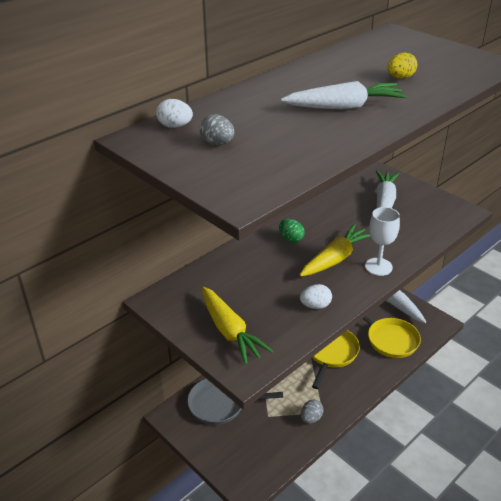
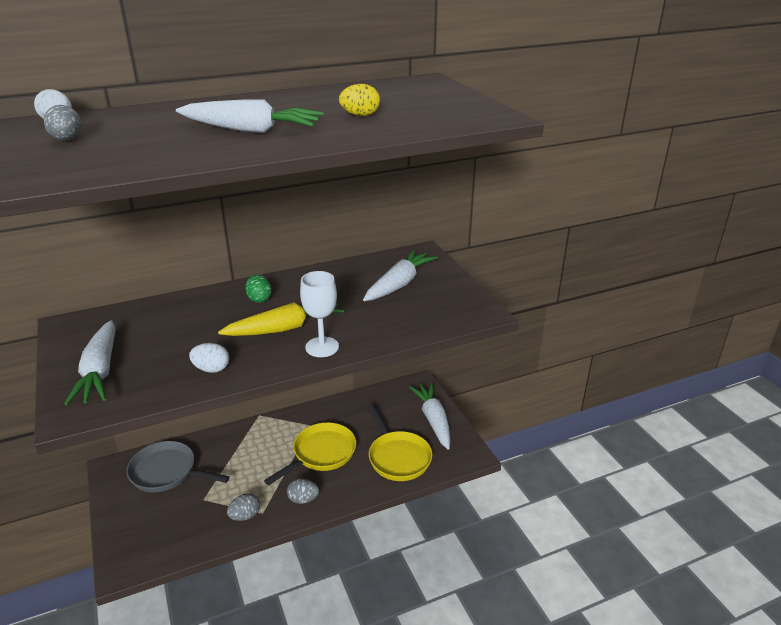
camera: 20 degrees right, 5 degrees down
yellow carrot [202,287,273,365] -> white carrot [64,320,116,405]
none -> grey egg [287,479,319,504]

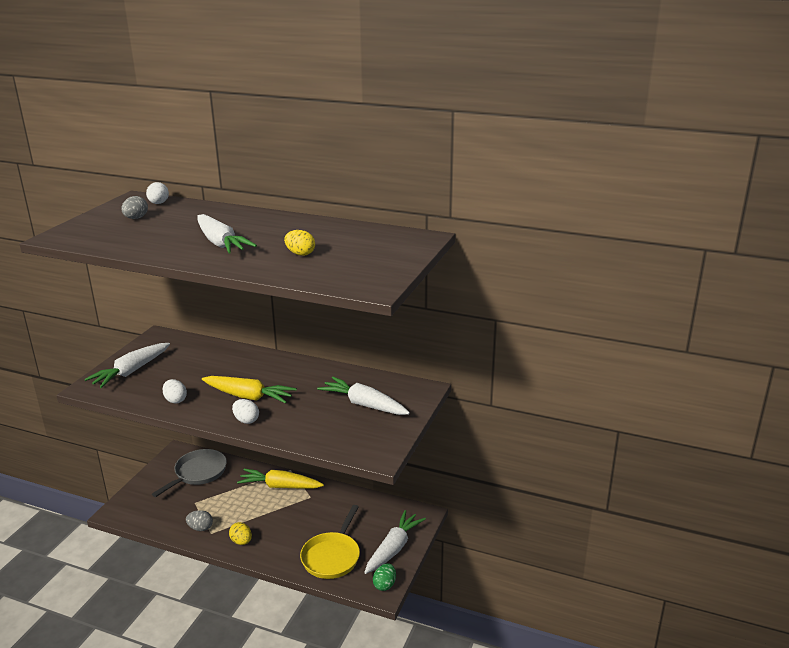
camera: 45 degrees right, 5 degrees down
grey pan [127,441,230,492] -> grey pan turned 60 degrees clockwise [152,449,227,497]
green egg [245,274,272,303] -> green egg moved to [373,563,396,591]
yellow pan [264,422,356,485] -> none
grey egg [287,479,319,504] -> yellow egg [229,522,252,545]
white goblet [300,271,339,357] -> white egg [232,399,259,424]
white carrot [363,249,438,301] -> white carrot turned 135 degrees counterclockwise [317,377,410,415]
none -> yellow carrot [237,469,324,488]

